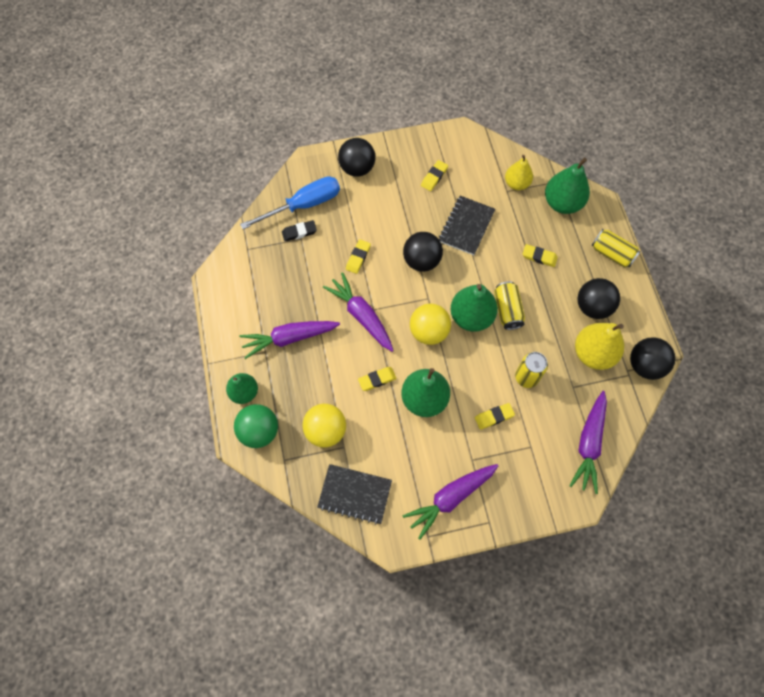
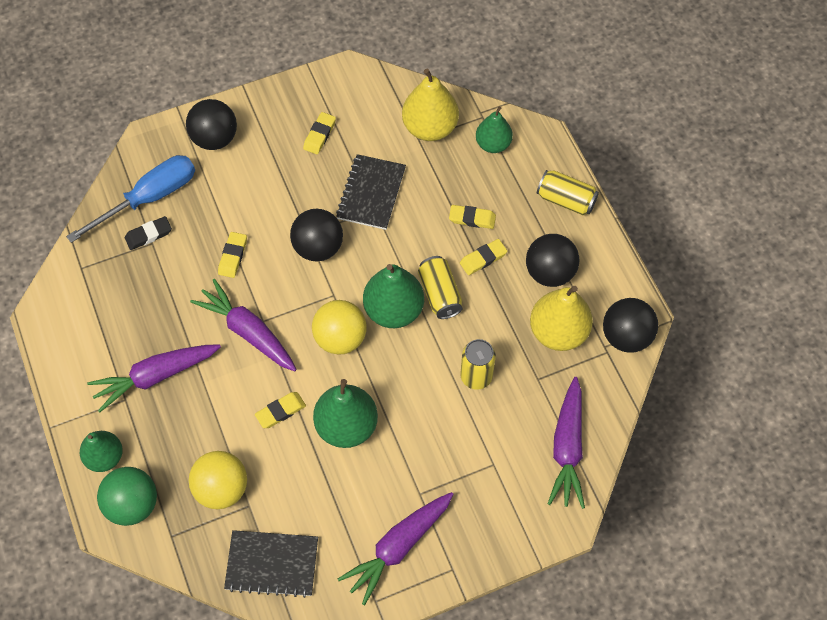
camera: 10 degrees left, 5 degrees down
yellow eraser [475,403,515,430] -> yellow eraser moved to [460,239,507,275]
yellow pear [505,155,533,190] -> yellow pear [402,69,459,141], size x1.54
green pear [545,158,590,214] -> green pear [476,106,513,153], size x0.65

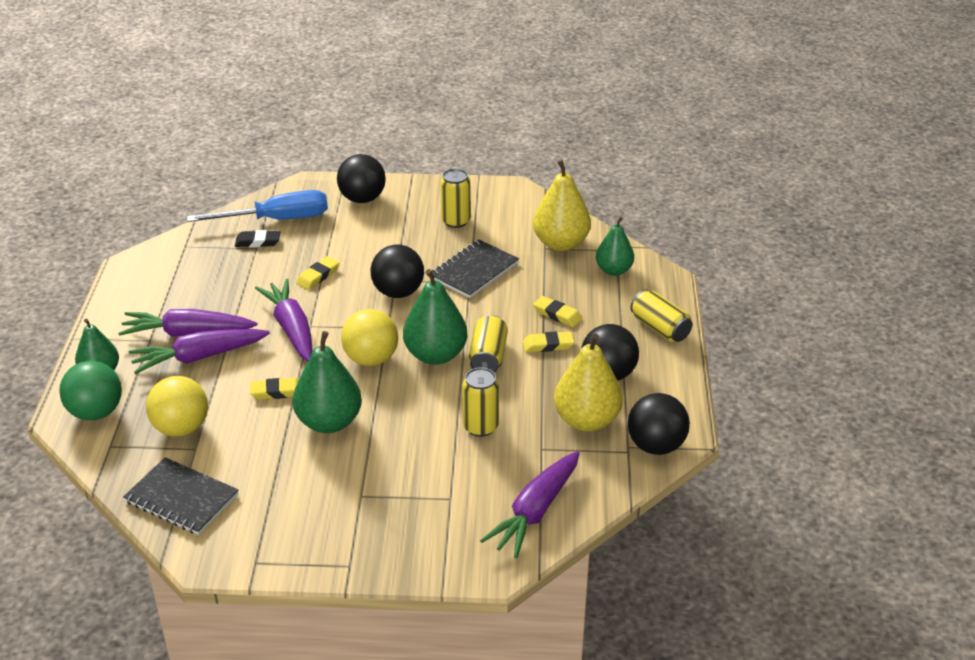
camera: 25 degrees right, 25 degrees down
yellow eraser [303,112,336,154] -> yellow can [440,168,471,228]
purple carrot [338,492,454,605] -> purple carrot moved to [129,329,270,374]

